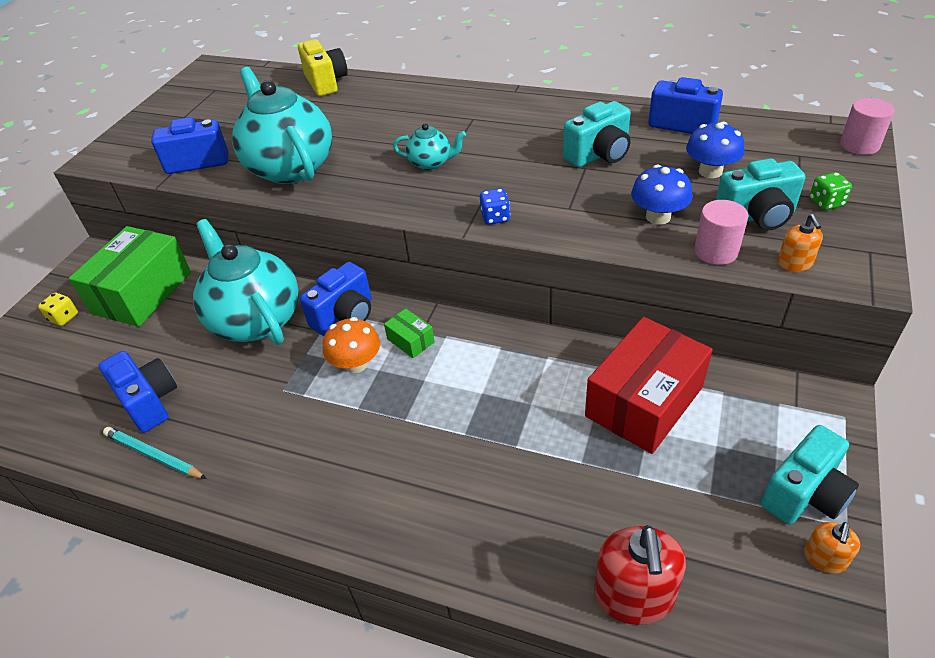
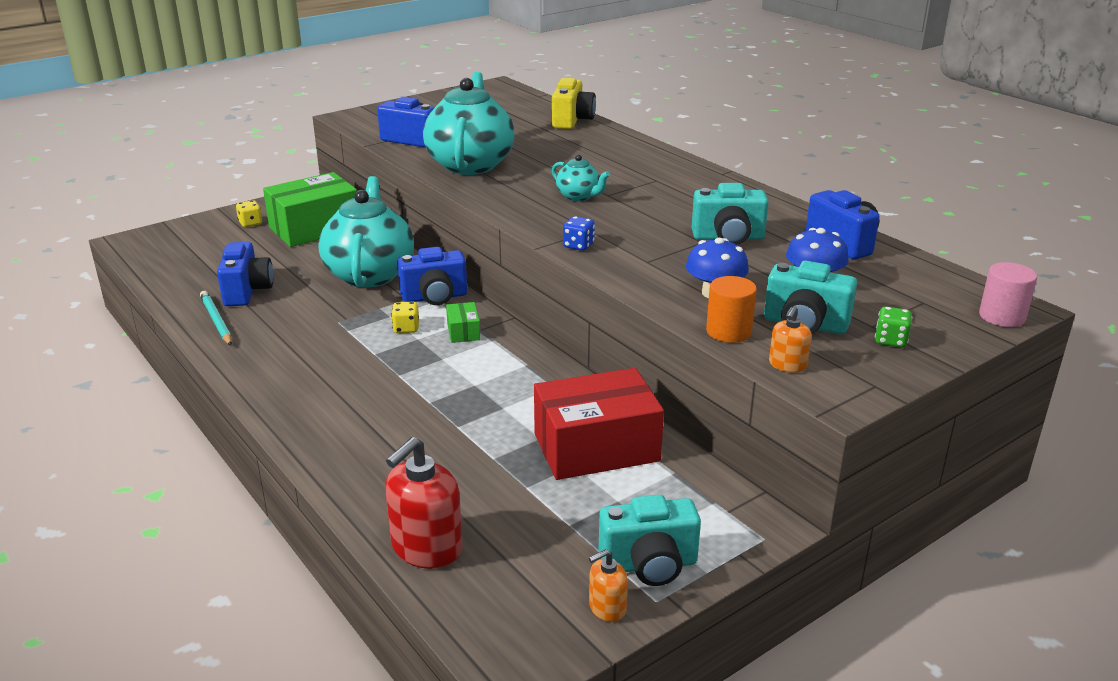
camera: 30 degrees right, 15 degrees down
orange mushroom [323,317,380,373] -> yellow dice [391,302,419,333]
pink cylinder [694,200,748,265] -> orange cylinder [706,276,757,343]

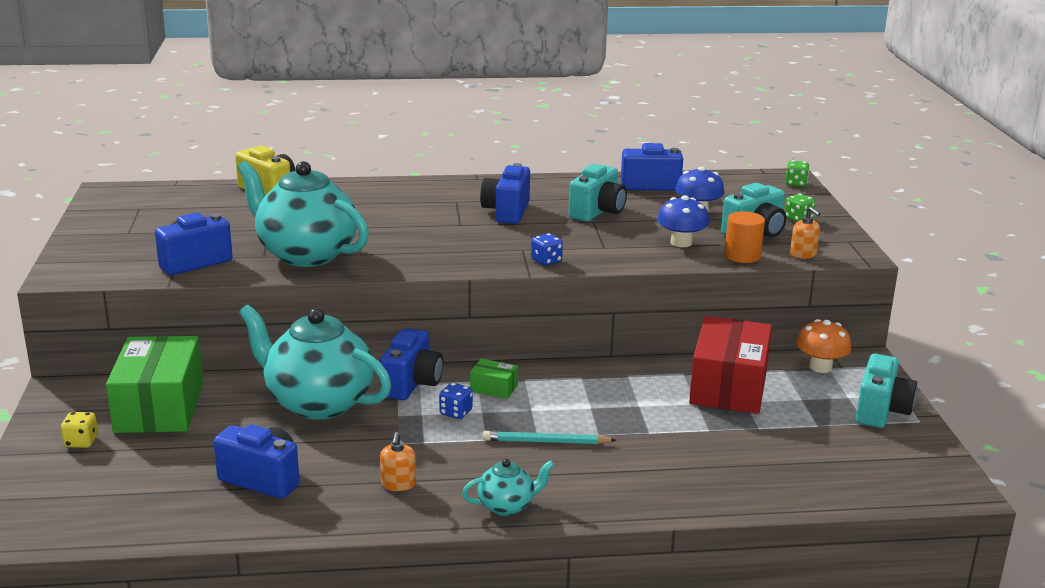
camera: 60 degrees left, 5 degrees down
turquoise pencil [200,291,232,345] -> turquoise pencil moved to [483,431,616,444]
red soap dispenser [385,437,463,569] -> none
yellow dice [391,302,419,333] -> blue dice [439,383,473,419]
turquoise teapot [552,155,610,201] -> turquoise teapot moved to [462,459,554,516]
orange soap dispenser [589,549,628,622] -> orange soap dispenser moved to [380,432,416,491]
pink cylinder [979,262,1037,327] -> green dice [785,160,810,187]
none -> blue camera [480,163,530,224]
none -> orange mushroom [796,319,852,373]

